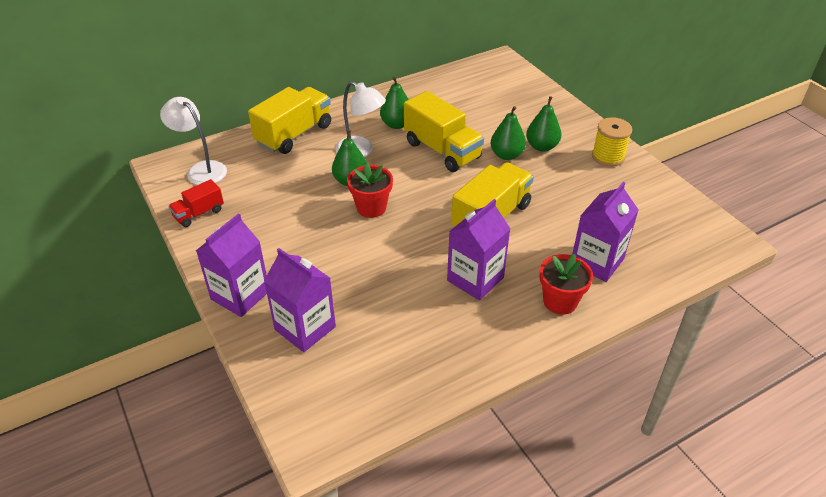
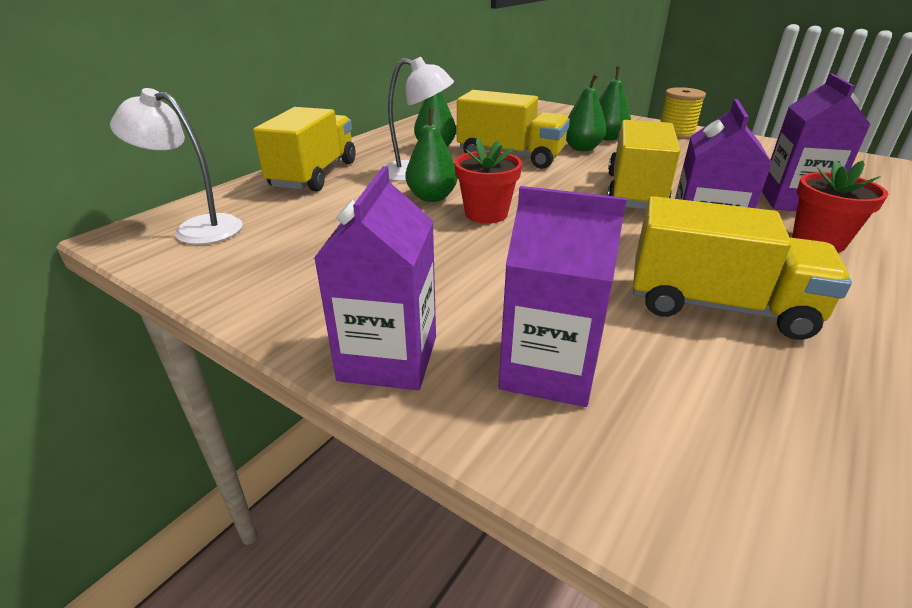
camera: 25 degrees left, 10 degrees down
red truck [168,179,224,227] -> none
none -> yellow truck [633,196,852,340]

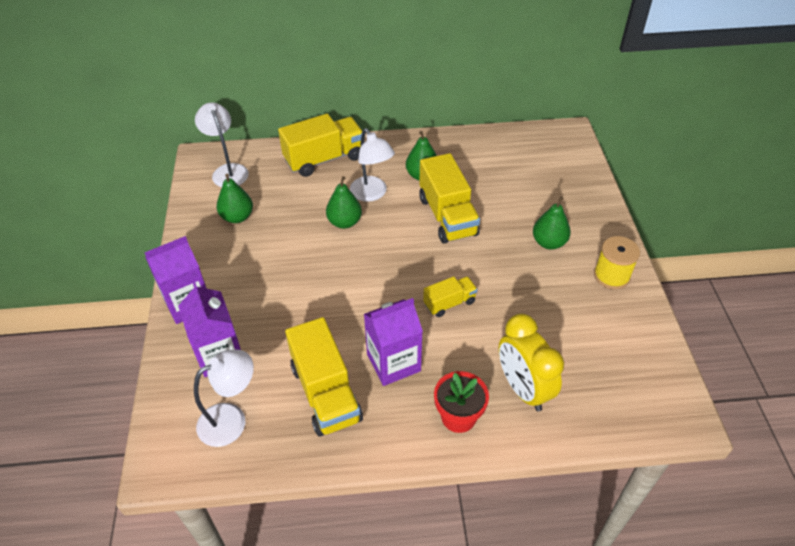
camera: 50 degrees right, 15 degrees up
red flower pot [454,138,522,223] -> none
green pear [566,74,606,151] -> green pear moved to [217,174,253,223]
yellow truck [607,120,680,209] -> yellow truck [423,276,478,317], size x0.54
purple carton [762,73,871,211] -> yellow clock [499,313,564,411]
none -> white lamp [194,350,254,447]

